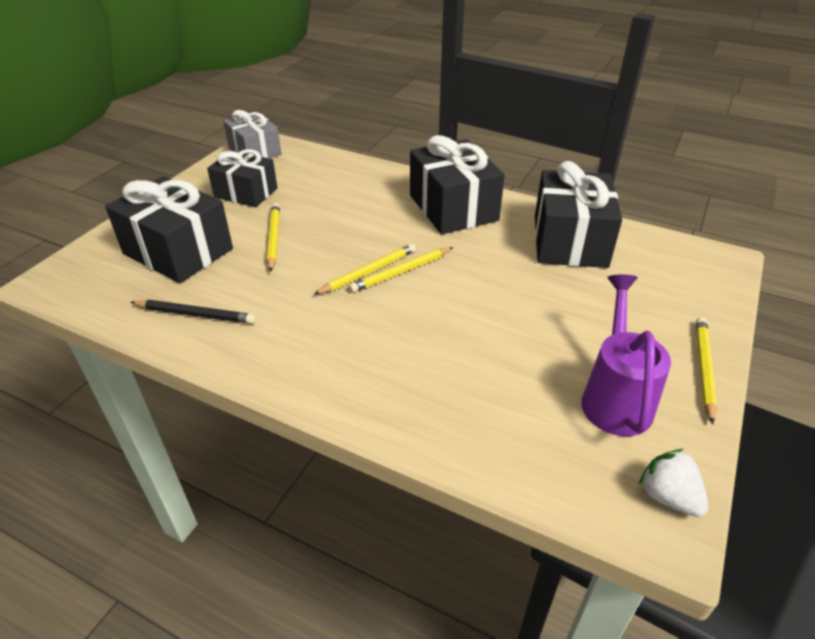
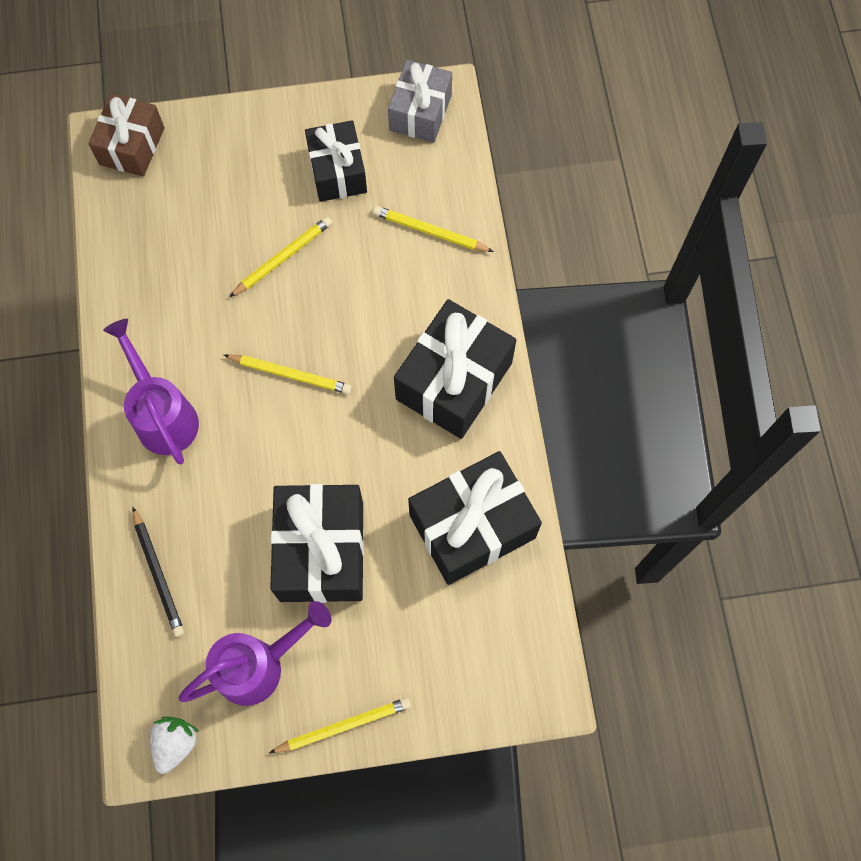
camera: 55 degrees right, 30 degrees up
black gift [105,176,233,283] -> black gift moved to [270,484,364,603]
black pencil [131,300,256,324] -> black pencil moved to [133,507,184,637]
yellow pencil [349,247,454,293] -> yellow pencil moved to [373,206,494,252]
none -> brown gift [88,94,165,176]
none -> purple watering can [103,319,199,464]

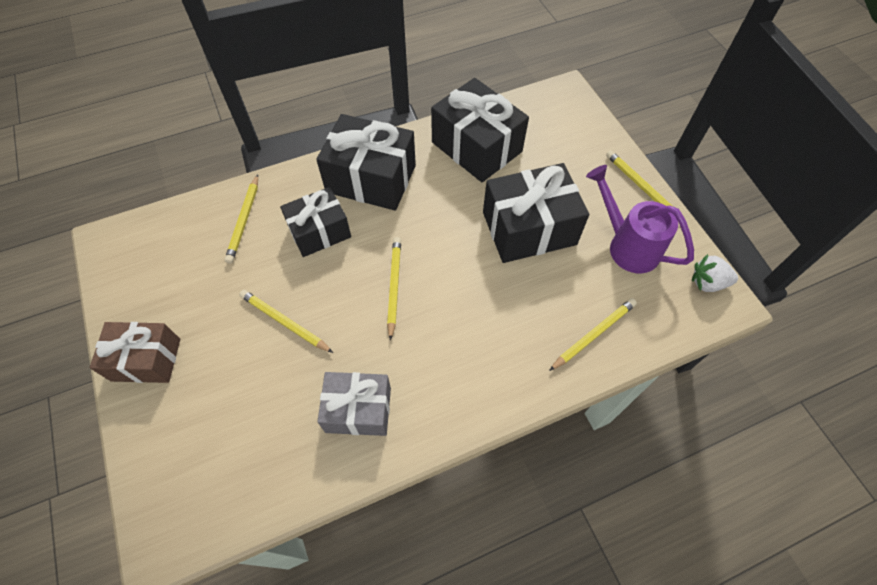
camera: 105 degrees left, 10 degrees down
brown gift [88,94,165,176] -> brown gift moved to [90,322,180,383]
purple watering can [103,319,199,464] -> none
black pencil [133,507,184,637] -> yellow pencil [549,298,637,371]
black gift [305,120,367,202] -> black gift moved to [280,187,351,257]
grey gift [388,60,452,143] -> grey gift moved to [317,372,391,436]

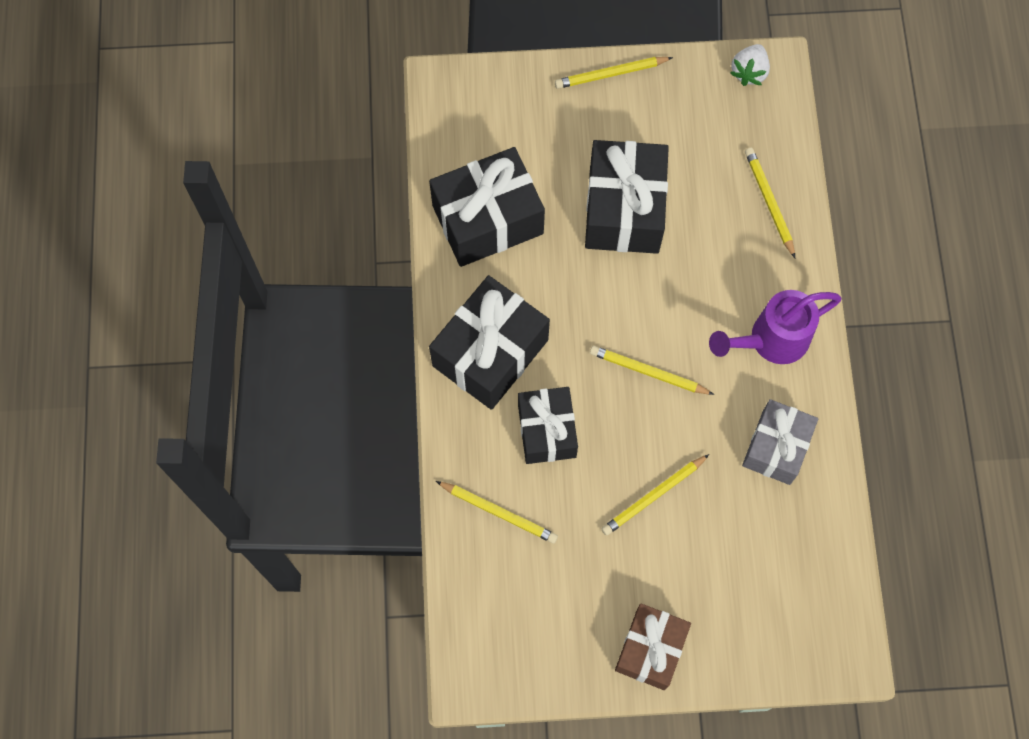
camera: 70 degrees left, 10 degrees up
purple watering can [586,165,694,273] -> purple watering can moved to [709,290,842,364]

